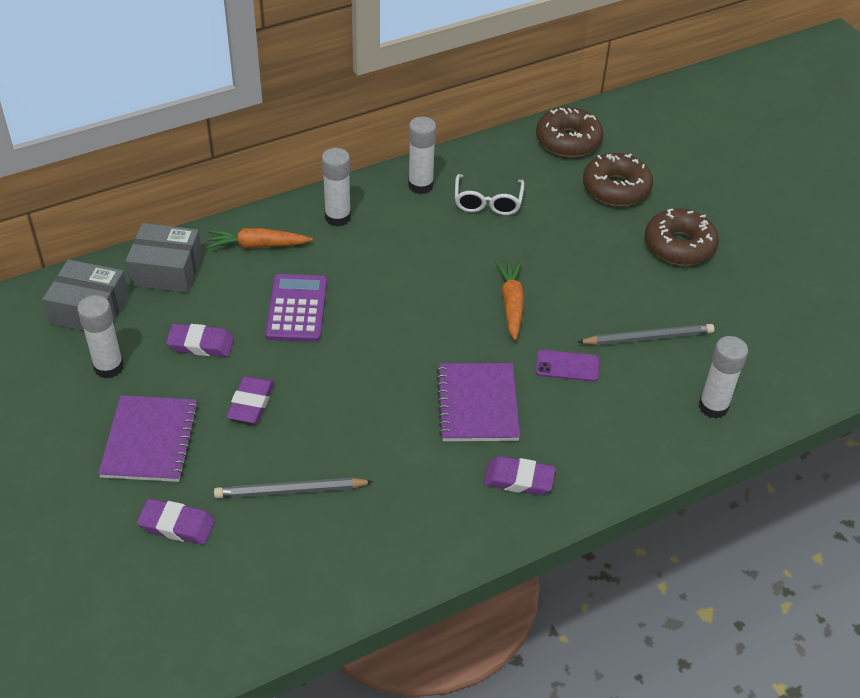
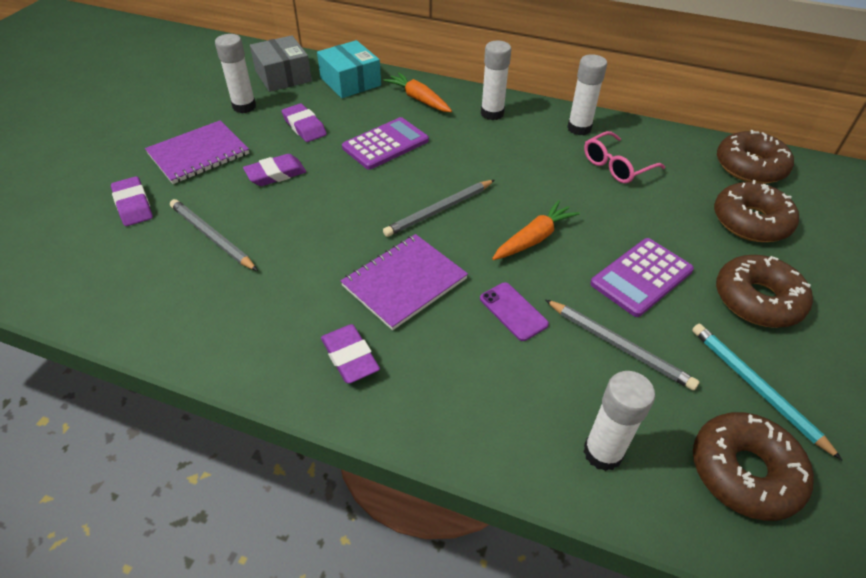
camera: 50 degrees right, 0 degrees up
grey box [125,223,202,293] -> turquoise box [317,40,381,98]
white glasses [455,174,525,215] -> pink glasses [584,131,665,183]
none -> grey pencil [383,180,495,237]
none -> purple calculator [590,238,694,317]
none -> turquoise pencil [692,324,842,460]
none -> brown donut [693,412,814,521]

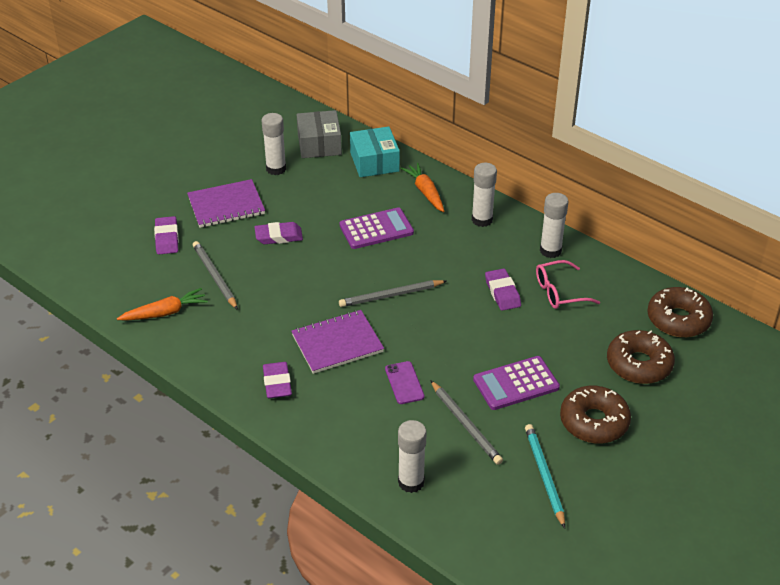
camera: 20 degrees right, 5 degrees down
purple eraser [282,103,327,142] -> purple eraser moved to [485,268,521,311]
orange carrot [492,200,580,260] -> orange carrot moved to [117,288,208,321]
brown donut [693,412,814,521] -> none

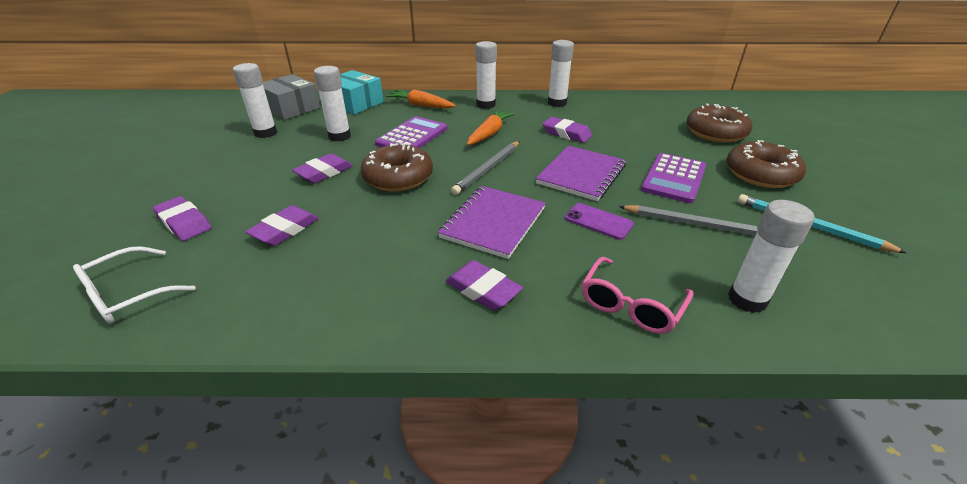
camera: 40 degrees left, 5 degrees down
orange carrot [117,288,208,321] -> orange carrot moved to [467,110,515,145]
purple notebook [187,179,265,228] -> purple notebook moved to [536,146,626,201]
grey pencil [193,241,238,310] -> purple eraser [245,205,319,246]
pink glasses [536,260,600,309] -> pink glasses moved to [582,257,694,334]
brown donut [647,287,713,337] -> brown donut moved to [361,143,433,192]
none -> white glasses [73,246,196,324]
none -> white glue stick [314,66,351,142]

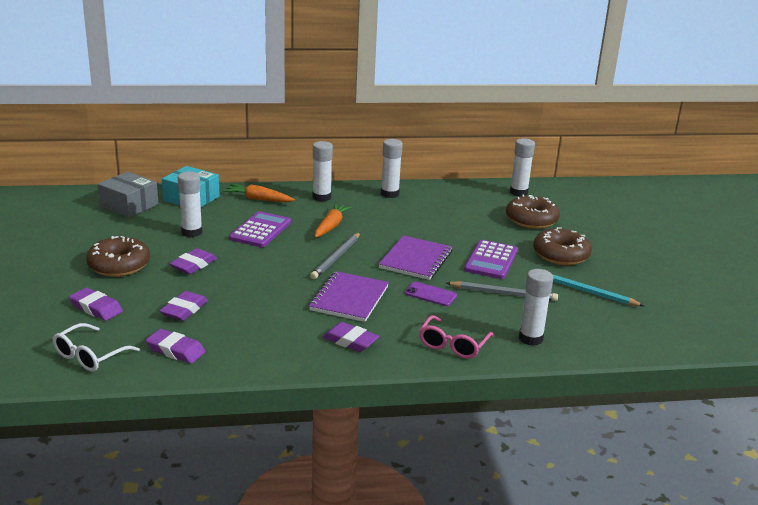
camera: 10 degrees left, 10 degrees down
white glue stick [233,63,277,138] -> white glue stick moved to [510,138,535,197]
brown donut [361,143,433,192] -> brown donut moved to [86,236,150,277]
purple eraser [542,117,592,143] -> purple eraser moved to [146,329,205,364]

